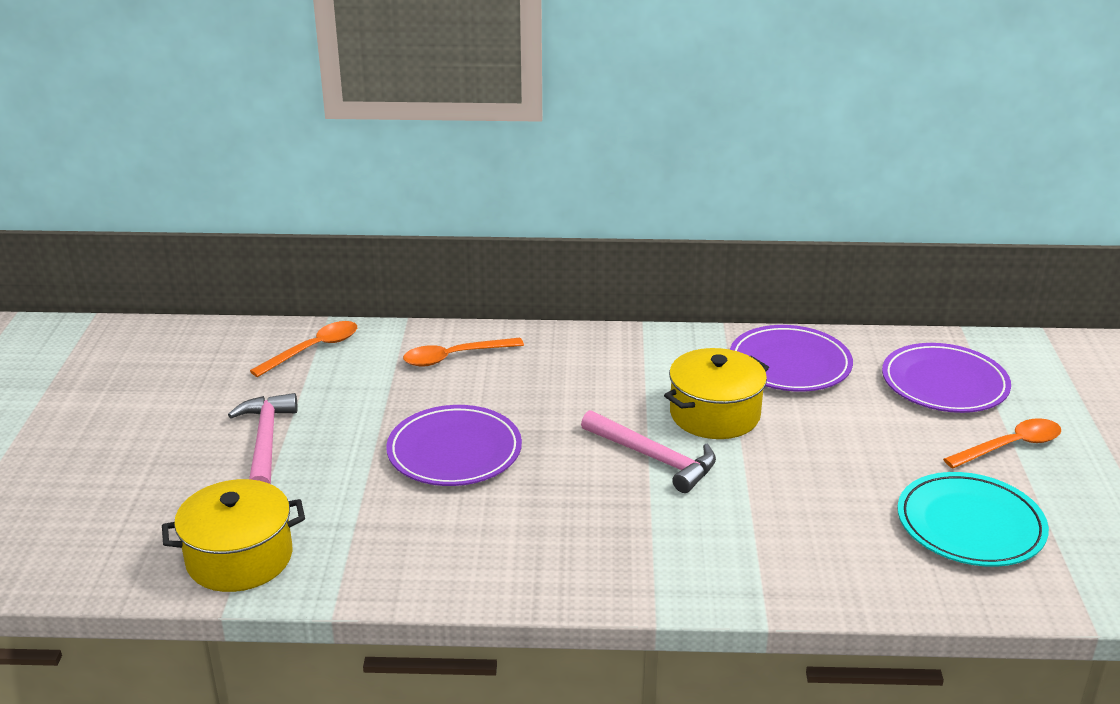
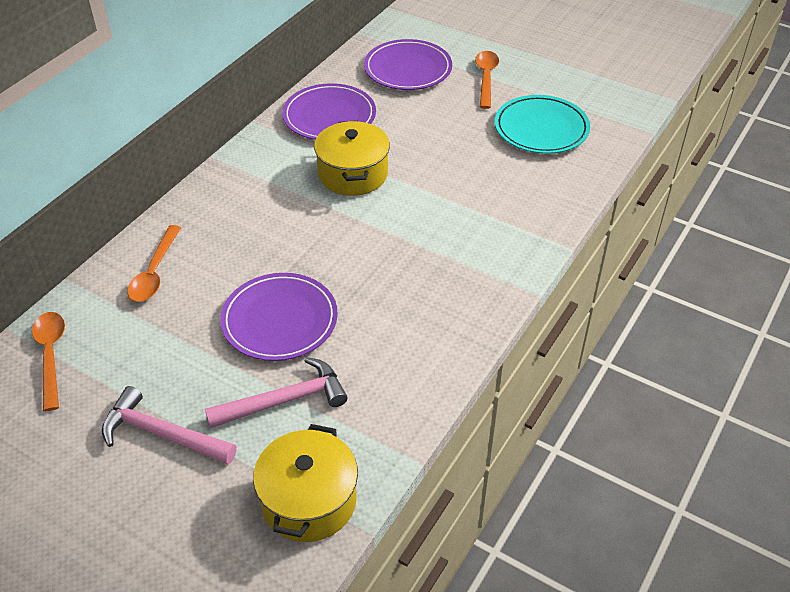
camera: 60 degrees left, 15 degrees up
pink hammer [581,410,716,493] -> pink hammer moved to [205,357,348,428]

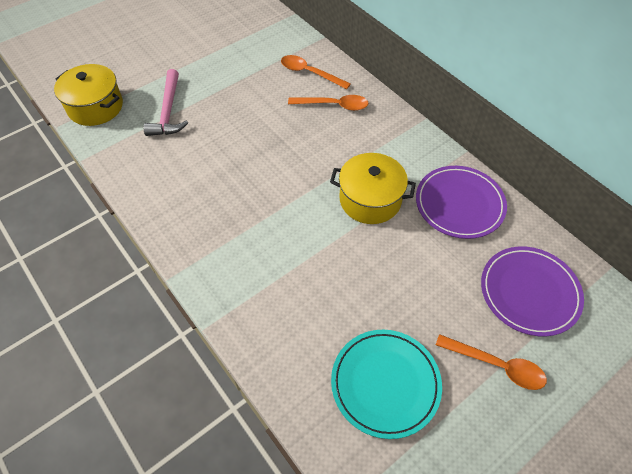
camera: 110 degrees right, 10 degrees up
orange spoon [32,312,65,411] -> orange spoon moved to [288,95,369,111]
pink hammer [102,386,237,464] -> none
purple plate [220,273,338,361] -> none

